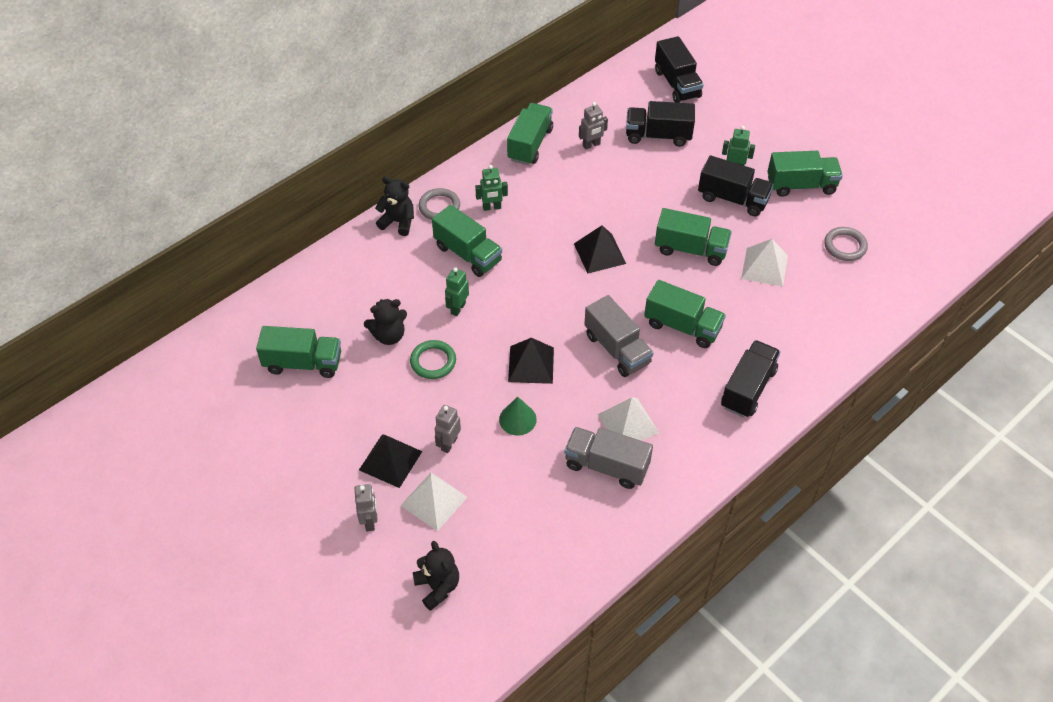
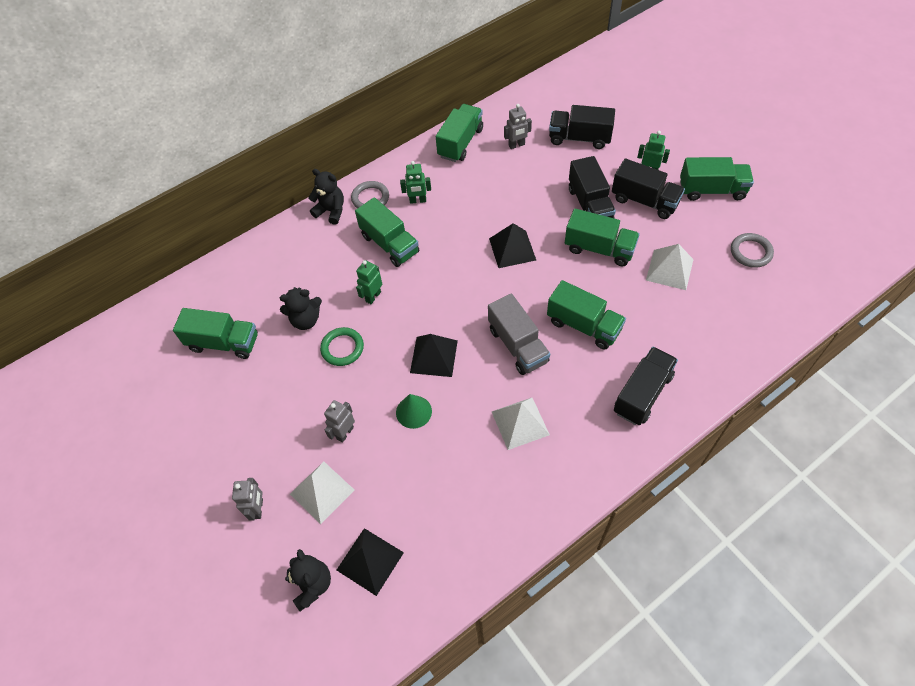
camera: 10 degrees right, 5 degrees up
black pyramid [359,434,422,488] -> black pyramid moved to [337,528,404,596]
grey truck [564,427,653,489] -> none
black truck [655,36,704,103] -> black truck moved to [569,156,616,218]

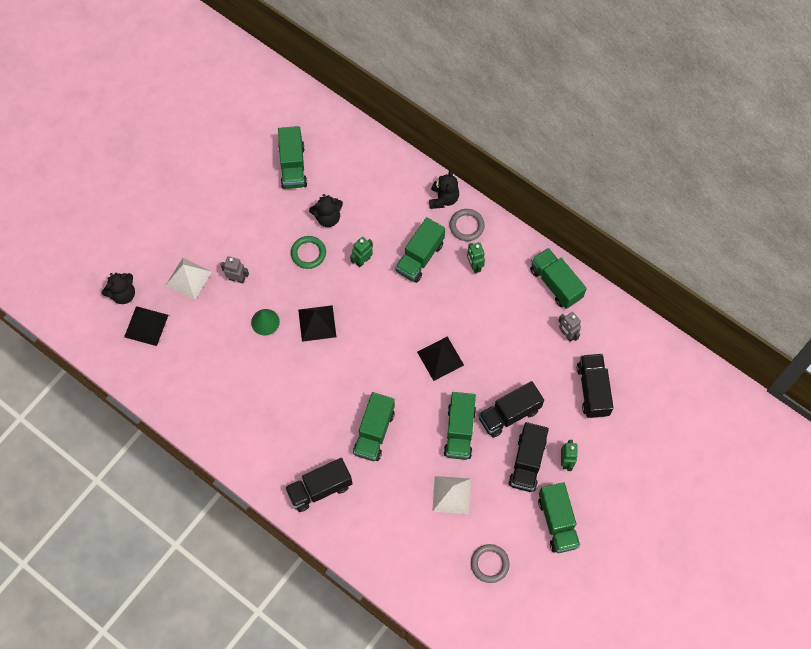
camera: 70 degrees right, 10 degrees up
grey robot [232,478,263,521] -> none
black teddy bear [280,287,322,330] -> black teddy bear turned 75 degrees counterclockwise [309,194,343,227]
green robot [356,260,382,304] -> green robot turned 60 degrees counterclockwise [350,237,373,268]
green truck [436,104,483,162] -> green truck turned 135 degrees counterclockwise [530,248,587,309]
grey truck [488,293,550,375] -> none
white pyramid [492,398,550,450] -> none
black truck [614,347,678,425] -> black truck turned 135 degrees clockwise [285,458,352,512]

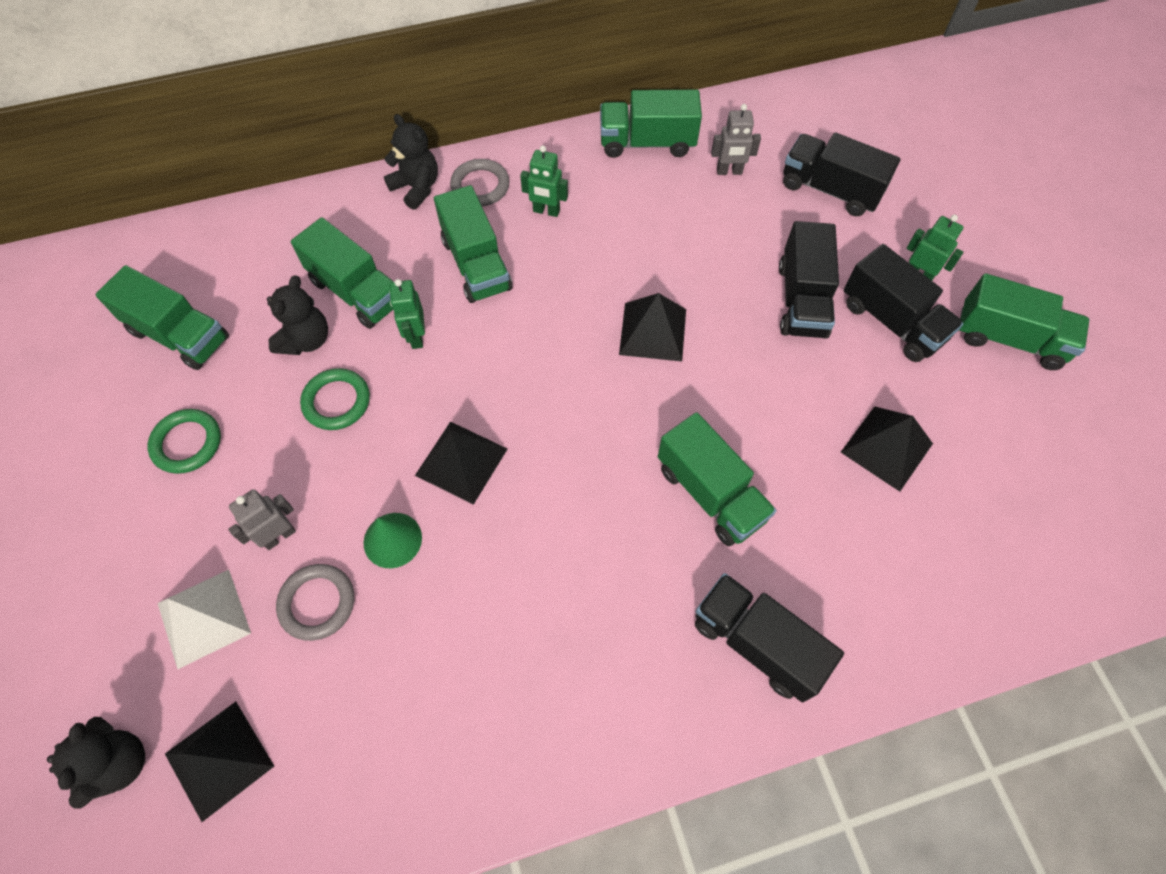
camera: 55 degrees left, 5 degrees down
black truck [285,458,352,512] -> black truck turned 120 degrees clockwise [695,573,844,702]
white pyramid [432,476,471,514] -> black pyramid [841,406,933,492]
green truck [444,392,476,460] -> green truck moved to [291,217,394,329]
grey ring [471,544,510,583] -> grey ring moved to [276,564,354,641]
none -> green ring [147,409,221,474]

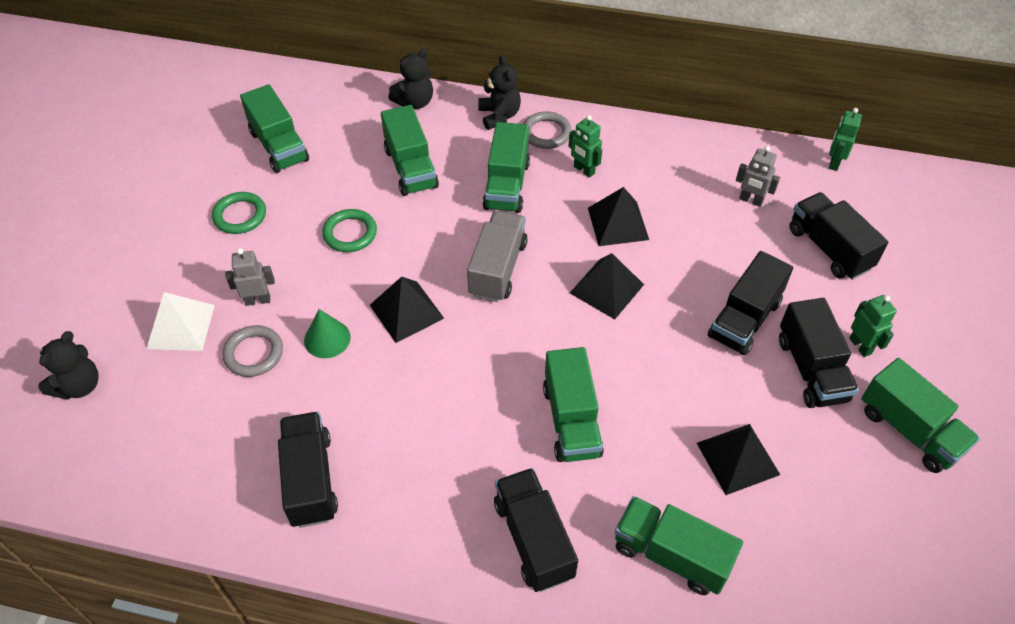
camera: 30 degrees right, 10 degrees down
black pyramid [165,702,274,822] -> black pyramid moved to [588,187,649,246]
black teddy bear [267,275,328,355] -> black teddy bear moved to [388,48,433,109]
green robot [389,279,425,349] -> green robot moved to [829,108,862,171]
green truck [600,90,702,158] -> green truck moved to [615,496,743,595]
none -> black truck [278,412,338,528]
none -> grey truck [467,211,528,302]

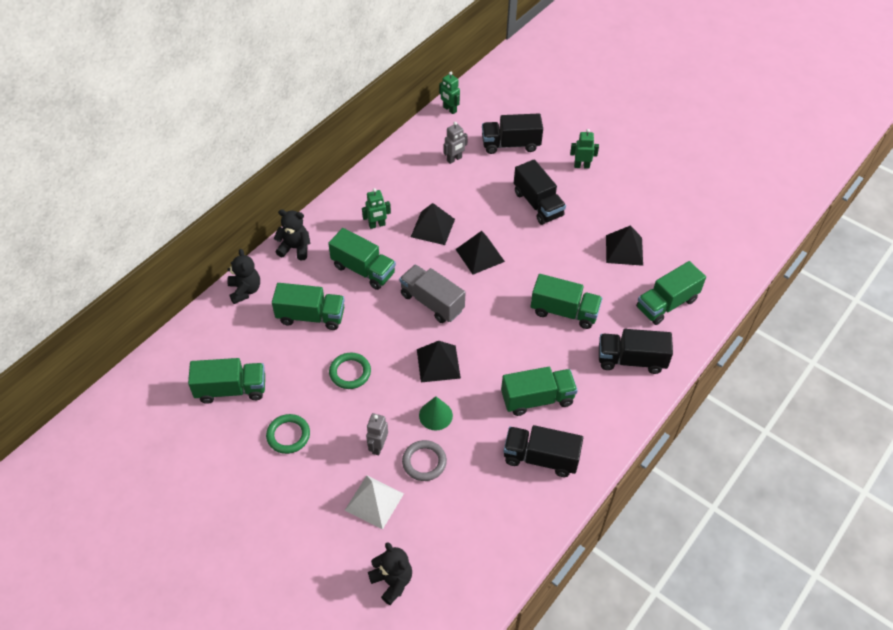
camera: 65 degrees left, 0 degrees up
grey ring [523,111,572,149] -> none
black truck [779,298,859,408] -> none
green truck [861,358,980,473] -> green truck moved to [501,367,578,416]

